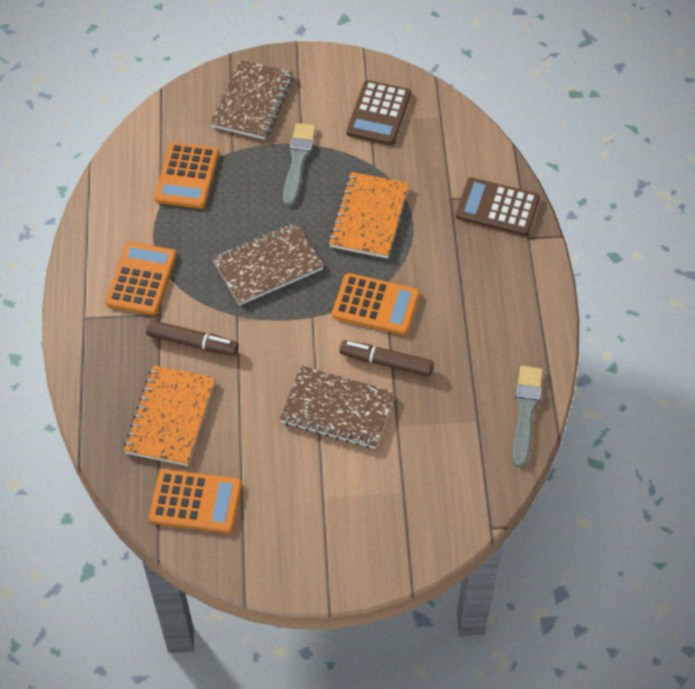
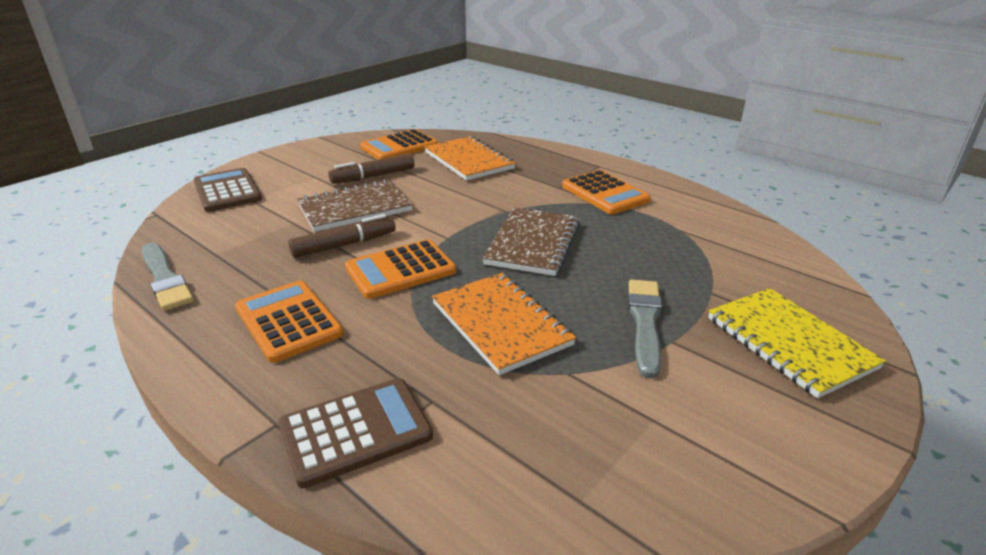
camera: 135 degrees right, 25 degrees down
brown marker [146,320,239,356] -> brown marker moved to [328,154,415,184]
orange calculator [155,142,219,209] -> orange calculator moved to [235,281,344,363]
brown notebook [210,60,293,140] -> yellow notebook [708,288,886,398]
grey brush [283,123,316,207] -> grey brush turned 135 degrees counterclockwise [628,279,662,379]
brown calculator [346,80,411,145] -> brown calculator moved to [193,168,262,212]

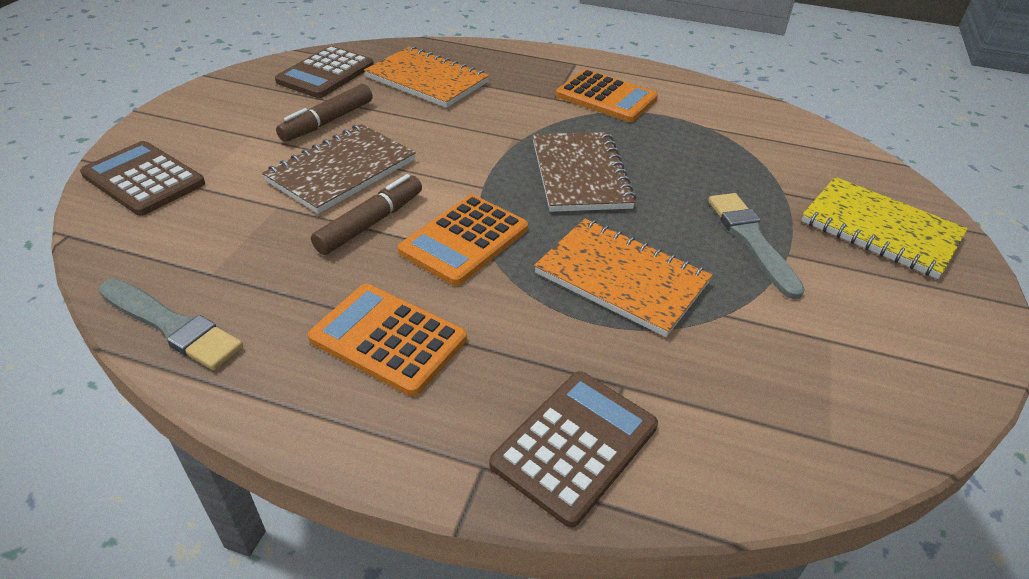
camera: 25 degrees left, 10 degrees up
orange calculator [360,129,438,160] -> brown calculator [275,46,374,98]

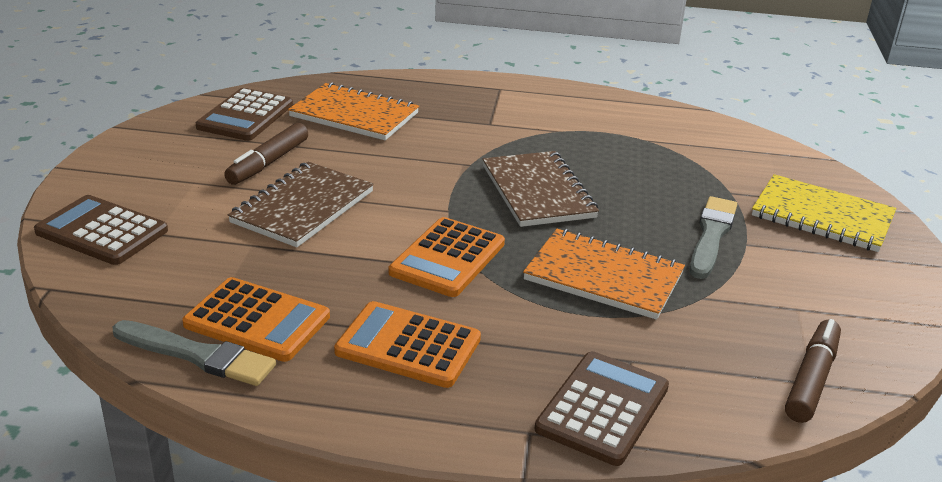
camera: 10 degrees left, 10 degrees down
brown marker [311,174,422,255] -> brown marker moved to [785,319,841,423]
orange calculator [556,69,658,122] -> orange calculator moved to [183,277,330,362]
grey brush [708,193,805,299] -> grey brush turned 45 degrees clockwise [690,196,737,279]

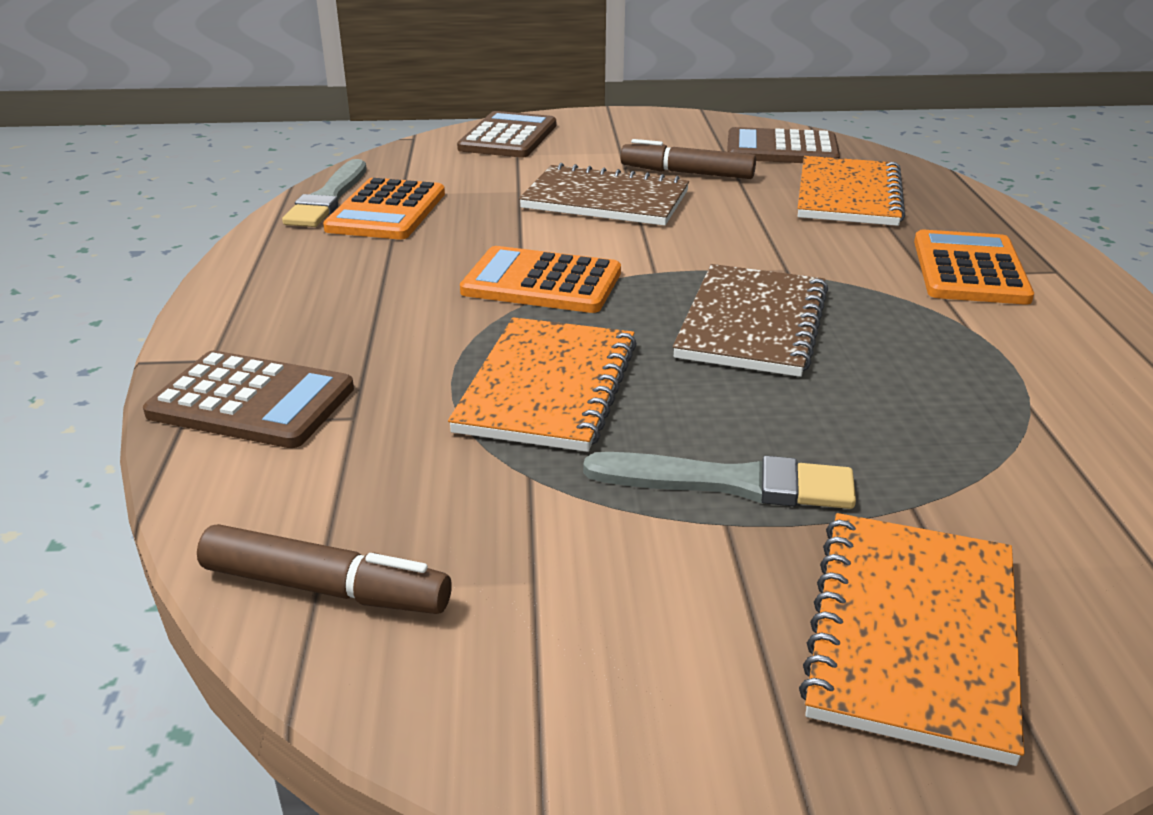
camera: 80 degrees right, 0 degrees up
orange calculator [334,301,481,388] -> orange calculator moved to [914,230,1034,304]
brown notebook [483,151,599,227] -> brown notebook turned 45 degrees counterclockwise [673,264,828,377]
yellow notebook [752,174,896,252] -> orange notebook [799,513,1025,766]

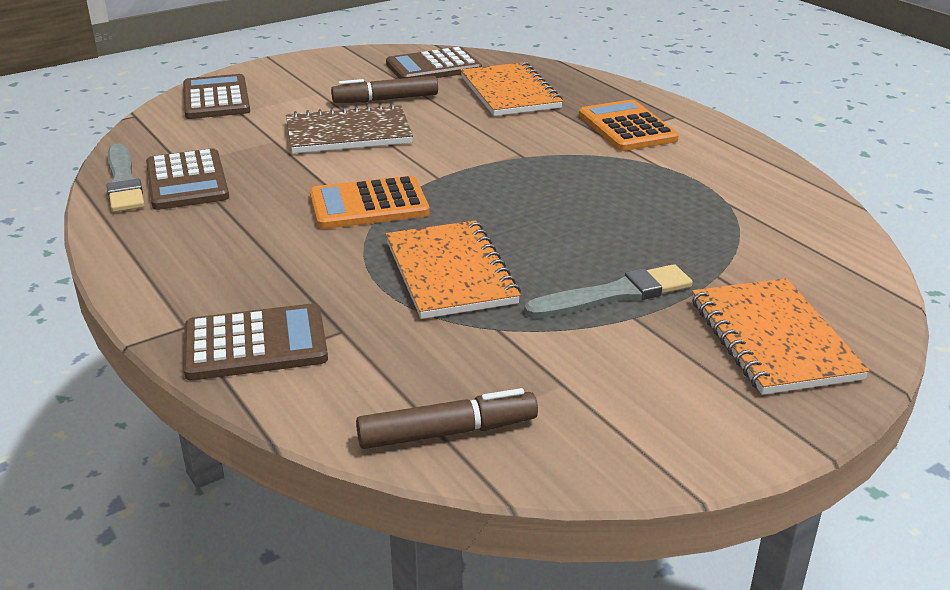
camera: 30 degrees left, 0 degrees up
orange calculator [323,178,445,240] -> brown calculator [146,148,229,210]
brown notebook [673,264,828,377] -> none

